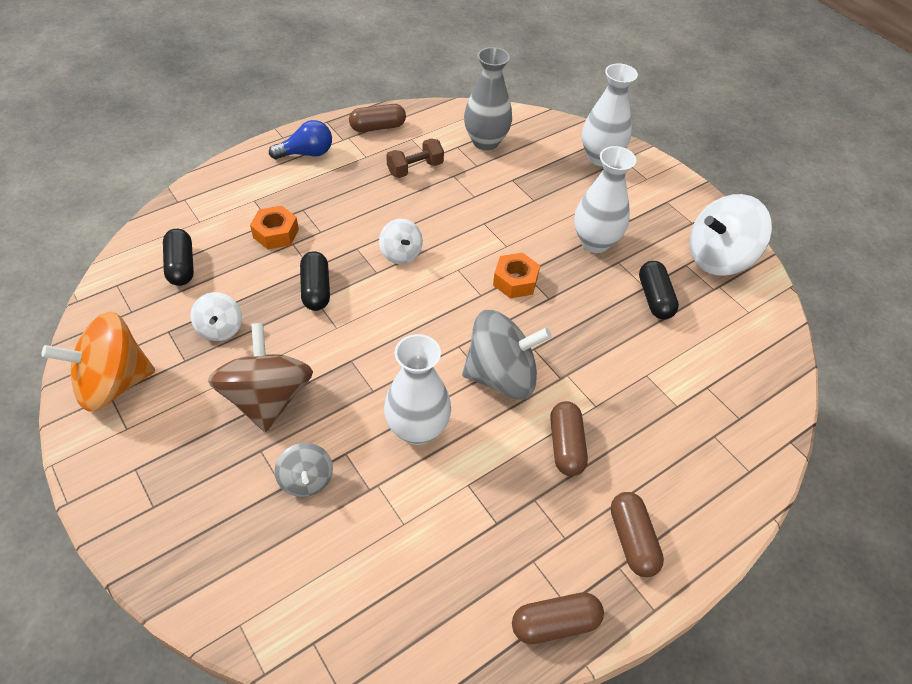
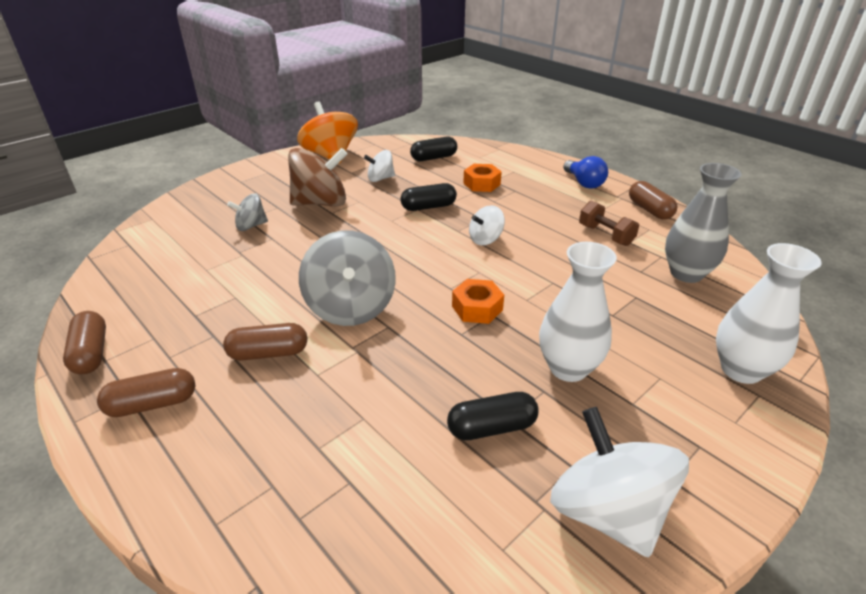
camera: 85 degrees right, 15 degrees down
white vase [384,334,451,445] -> none

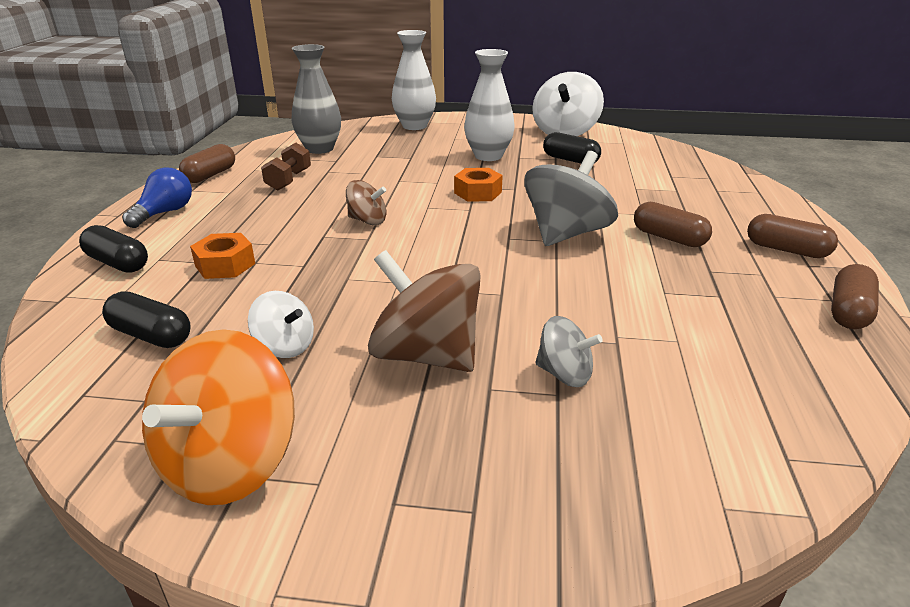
camera: 130 degrees left, 5 degrees down
black capsule [400,183,457,211] -> black capsule moved to [79,225,148,273]
white spinning top [469,205,505,245] -> brown spinning top [346,180,386,225]

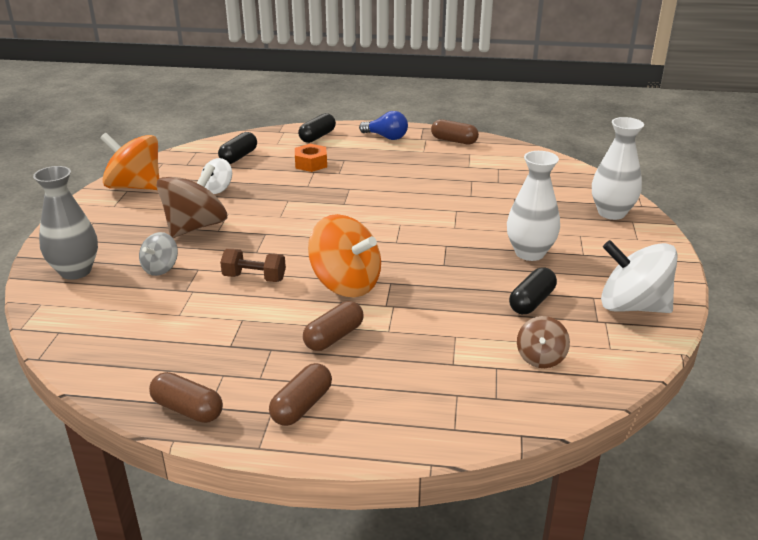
camera: 90 degrees right, 0 degrees up
brown dumbbell [261,143,311,191] -> brown dumbbell moved to [220,249,286,282]
grey vase [292,44,341,154] -> grey vase moved to [33,166,98,280]
brown spinning top [346,180,386,225] -> brown spinning top moved to [517,316,570,368]
orange nut [454,168,503,202] -> none
grey spinning top [524,151,618,246] -> orange spinning top [308,214,381,297]

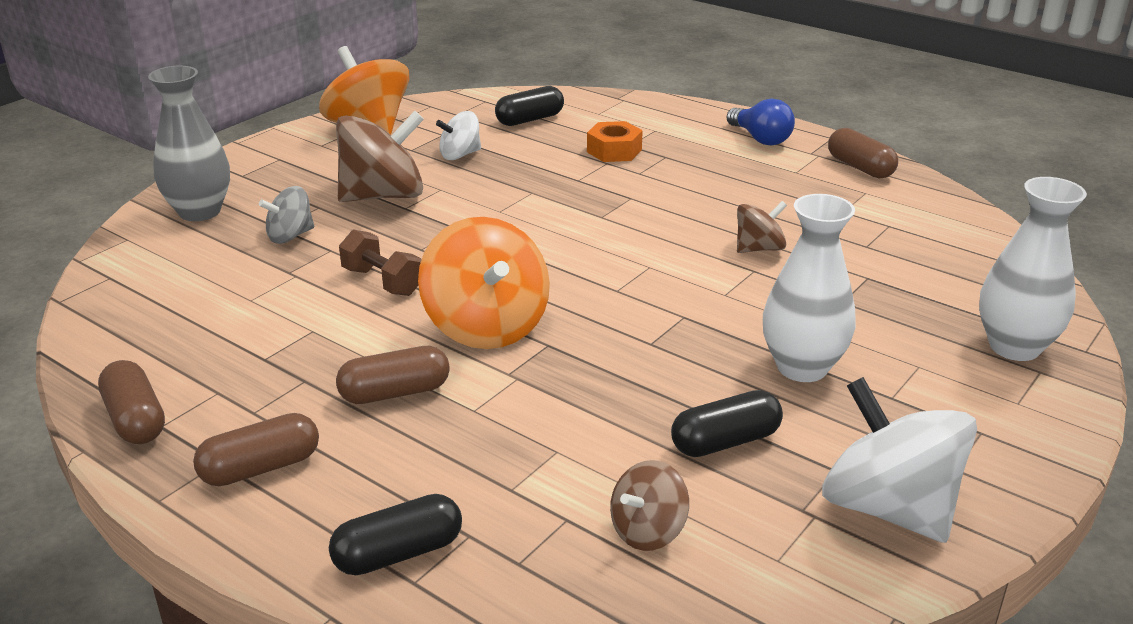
camera: 30 degrees right, 0 degrees up
black capsule [298,113,336,143] -> black capsule moved to [329,494,462,575]
none -> brown spinning top [737,201,787,253]

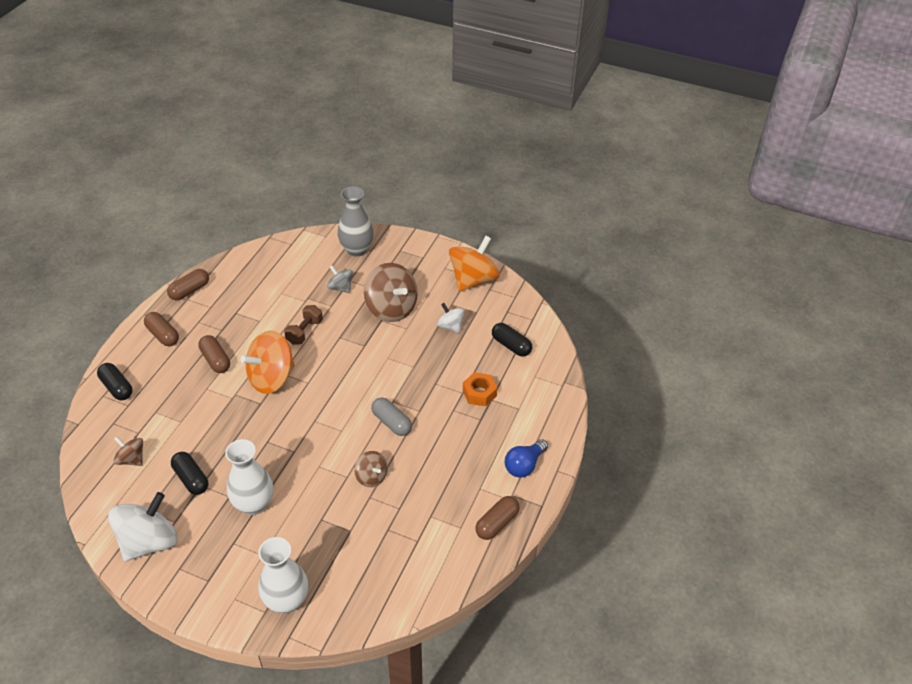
camera: 75 degrees right, 15 degrees up
none -> grey capsule [371,397,412,436]

